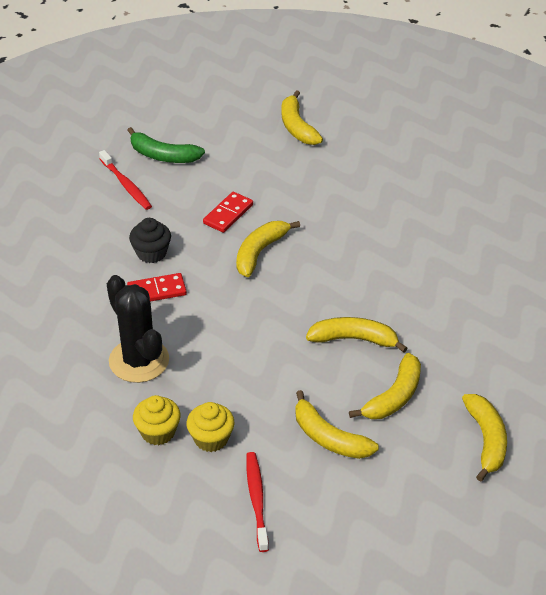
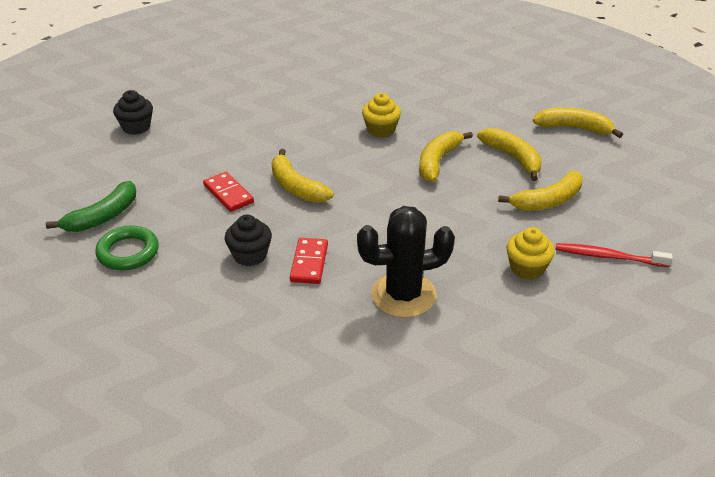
camera: 70 degrees left, 5 degrees down
red toothbrush [99,150,152,210] -> green ring [95,226,159,270]
yellow cupcake [133,395,181,445] -> yellow cupcake moved to [362,93,401,138]
yellow banana [281,90,323,145] -> black cupcake [113,90,153,135]

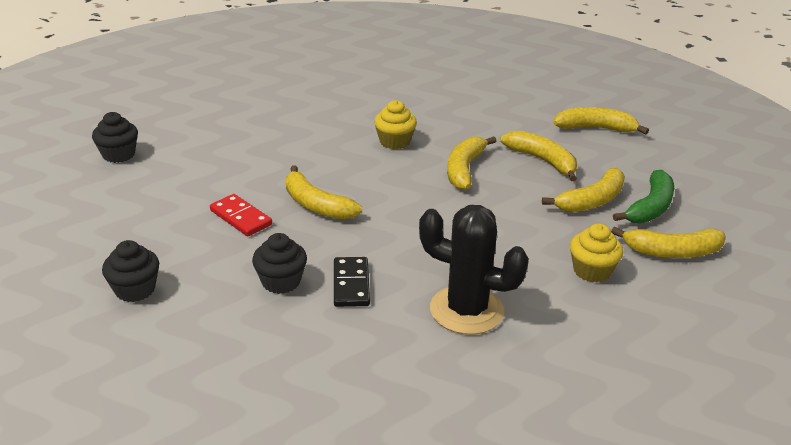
camera: 10 degrees left, 5 degrees down
green banana [46,181,136,232] -> green banana moved to [613,170,674,223]
green ring [95,226,159,270] -> black cupcake [102,240,159,302]
red domino [290,238,328,284] -> black domino [334,257,370,307]
black cactus [357,206,455,318] -> black cactus turned 45 degrees clockwise [419,205,529,335]
red toothbrush [556,243,673,267] -> yellow banana [611,227,726,258]

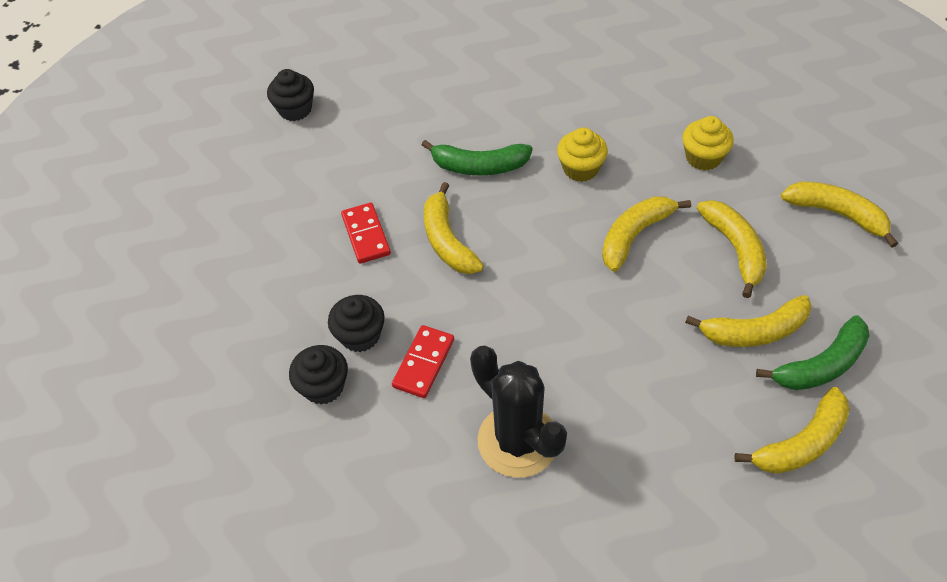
camera: 30 degrees right, 20 degrees up
black cupcake [102,240,159,302] -> black cupcake moved to [289,345,348,405]
black domino [334,257,370,307] -> red domino [392,325,454,398]
yellow cupcake [570,223,623,282] -> yellow cupcake moved to [683,116,734,171]
yellow banana [611,227,726,258] -> yellow banana turned 60 degrees counterclockwise [734,387,850,474]
none -> green banana [422,140,533,175]

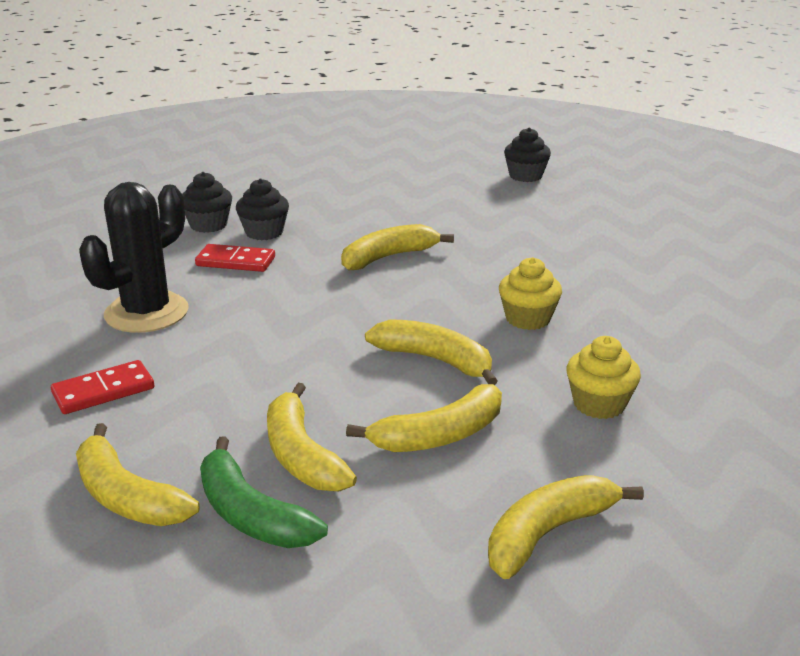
camera: 75 degrees right, 25 degrees down
red domino [341,202,391,264] -> red domino moved to [51,360,154,414]
green banana [422,140,533,175] -> none
yellow banana [781,182,898,248] -> yellow banana turned 150 degrees counterclockwise [488,475,644,579]

